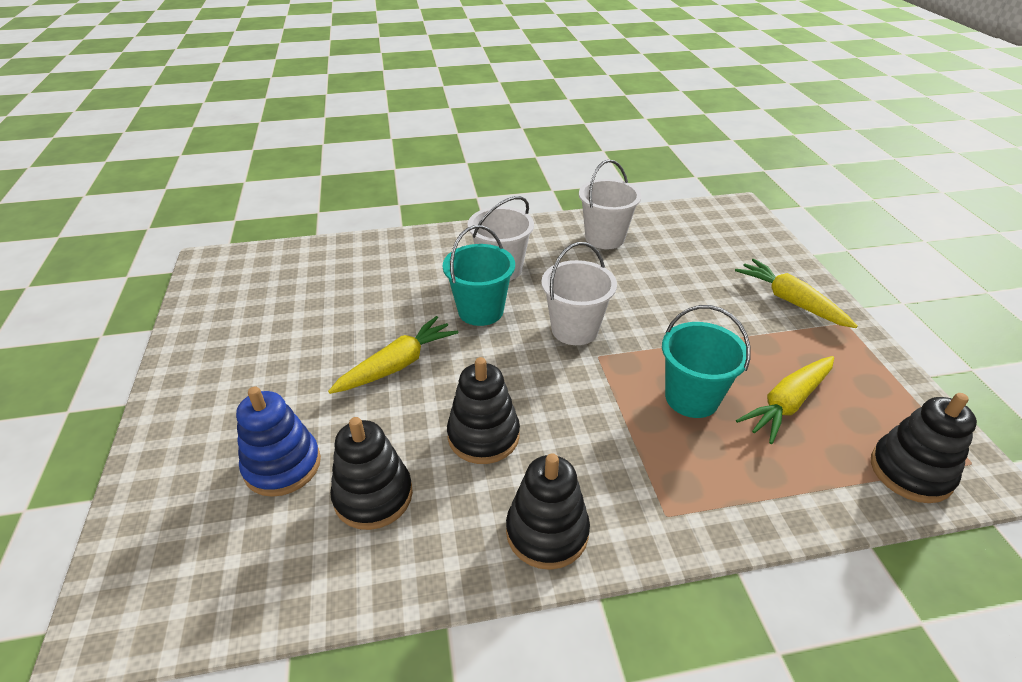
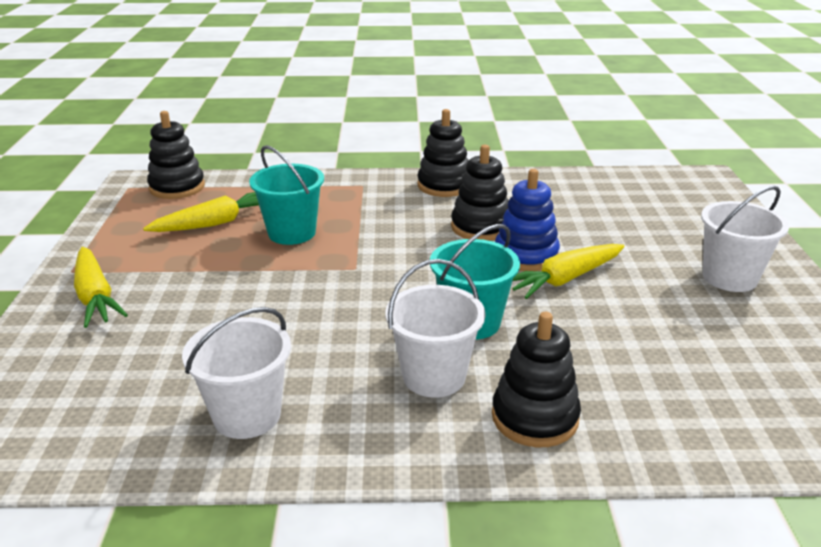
camera: 170 degrees left, 10 degrees down
blue stacking toy [236,387,321,497] -> blue stacking toy moved to [495,169,560,271]
black stacking toy [330,417,413,530] -> black stacking toy moved to [492,312,581,447]
white bucket [541,242,617,345] -> white bucket moved to [701,186,789,292]

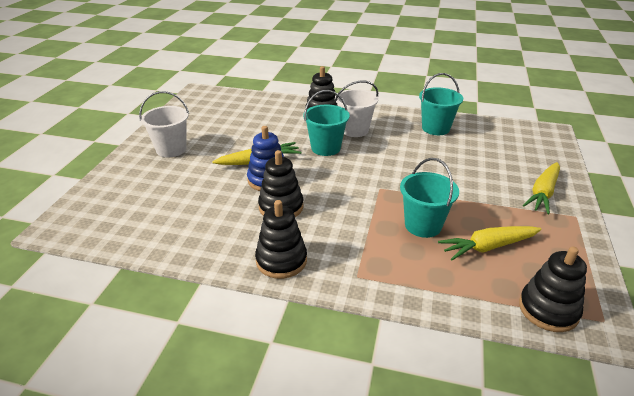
camera: 165 degrees left, 5 degrees up
yellow carrot [74,247,128,328] -> yellow carrot turned 135 degrees counterclockwise [523,162,560,214]
white bucket [182,307,291,439] -> turquoise bucket [419,73,463,135]

